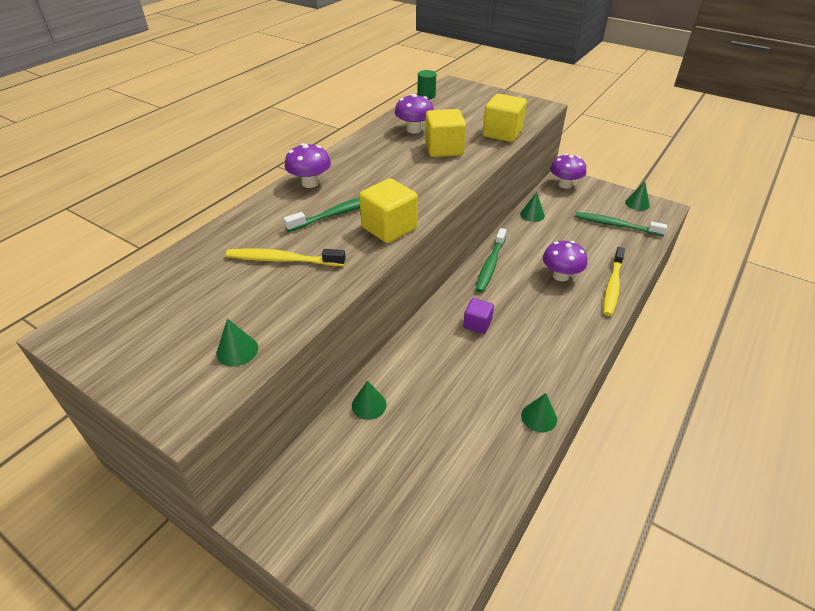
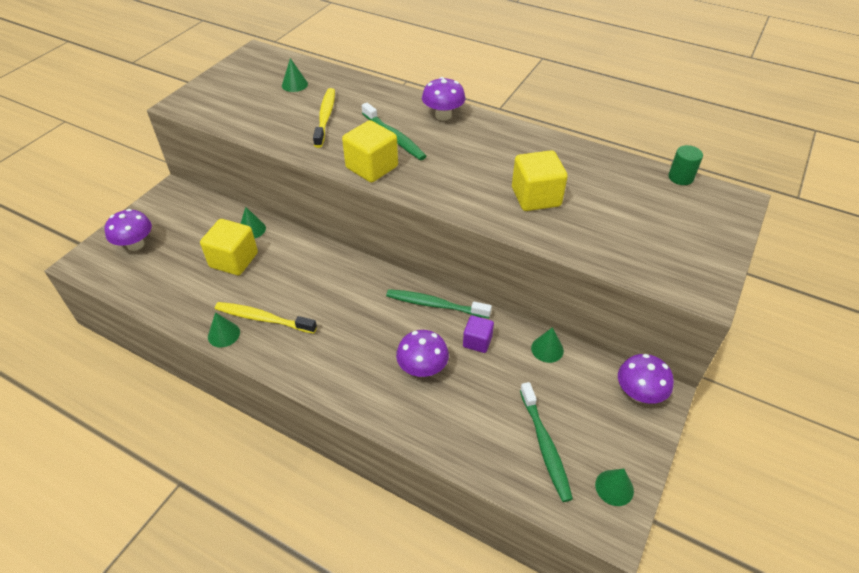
camera: 85 degrees right, 5 degrees up
green cone [216,318,258,366] -> green cone moved to [282,58,308,92]
purple mushroom [395,94,434,134] -> purple mushroom moved to [105,209,152,251]
purple cube [463,298,494,334] -> purple cube moved to [463,315,494,353]
yellow cube [483,94,527,142] -> yellow cube moved to [200,219,258,275]
green toothbrush [575,212,667,236] -> green toothbrush turned 150 degrees clockwise [520,382,573,502]
yellow toothbrush [604,247,625,316] -> yellow toothbrush moved to [215,302,317,334]

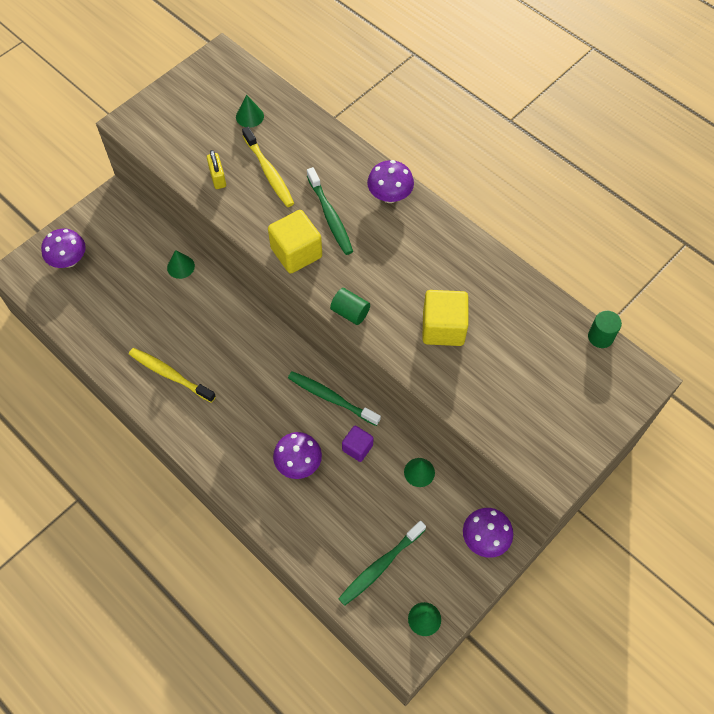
camera: 15 degrees right, 15 degrees up
yellow cube [200,219,258,275] -> none
green cone [208,312,240,347] -> none
yellow toothbrush [313,88,335,148] -> yellow toothbrush turned 135 degrees clockwise [242,127,294,207]
green toothbrush [520,382,573,502] -> green toothbrush turned 45 degrees clockwise [338,521,426,606]
none -> yellow padlock [207,150,226,189]
none -> green cylinder [330,288,370,325]

